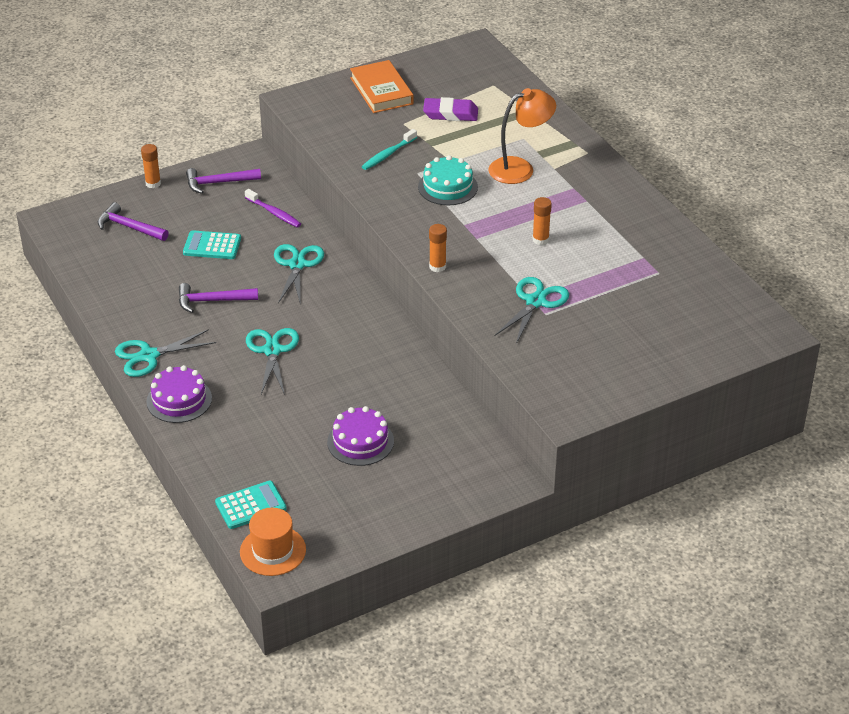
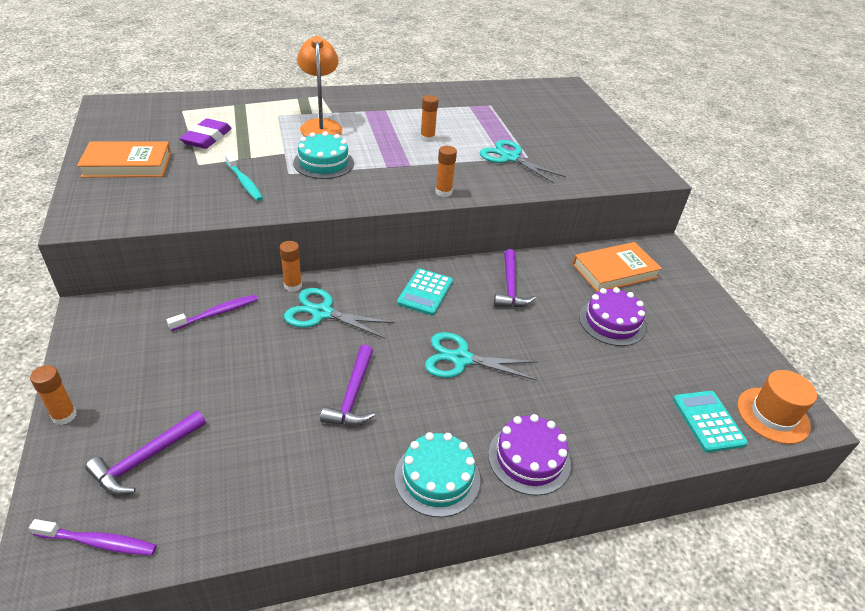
camera: 80 degrees left, 0 degrees up
turquoise scissors [115,329,216,377] -> turquoise cake [395,432,480,517]
turquoise calculator [183,230,241,259] -> turquoise calculator moved to [397,268,453,316]
purple hammer [186,168,261,194] -> purple hammer moved to [494,249,536,307]
none -> purple toothbrush [29,519,157,555]
none -> orange glue stick [280,241,302,292]
none -> orange book [573,242,662,292]

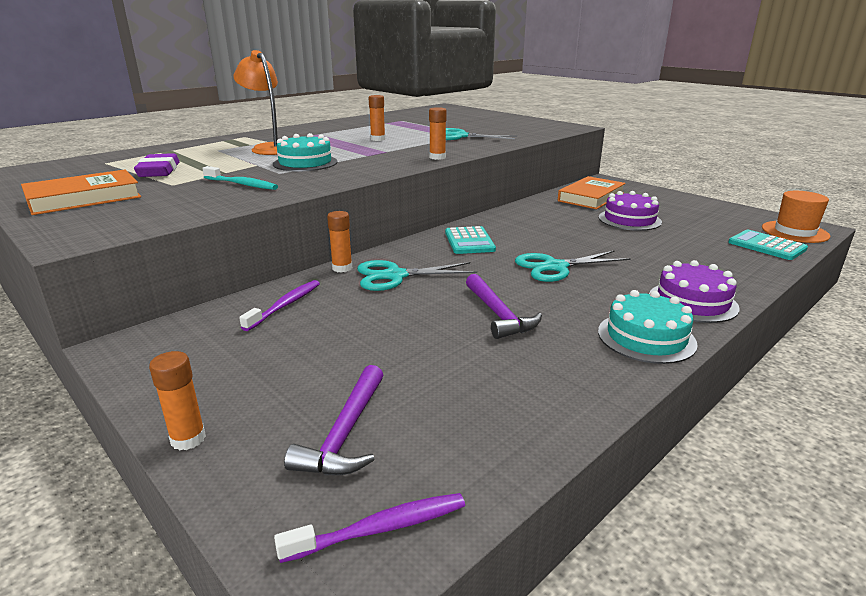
camera: 25 degrees left, 15 degrees down
purple hammer [494,249,536,307] -> none

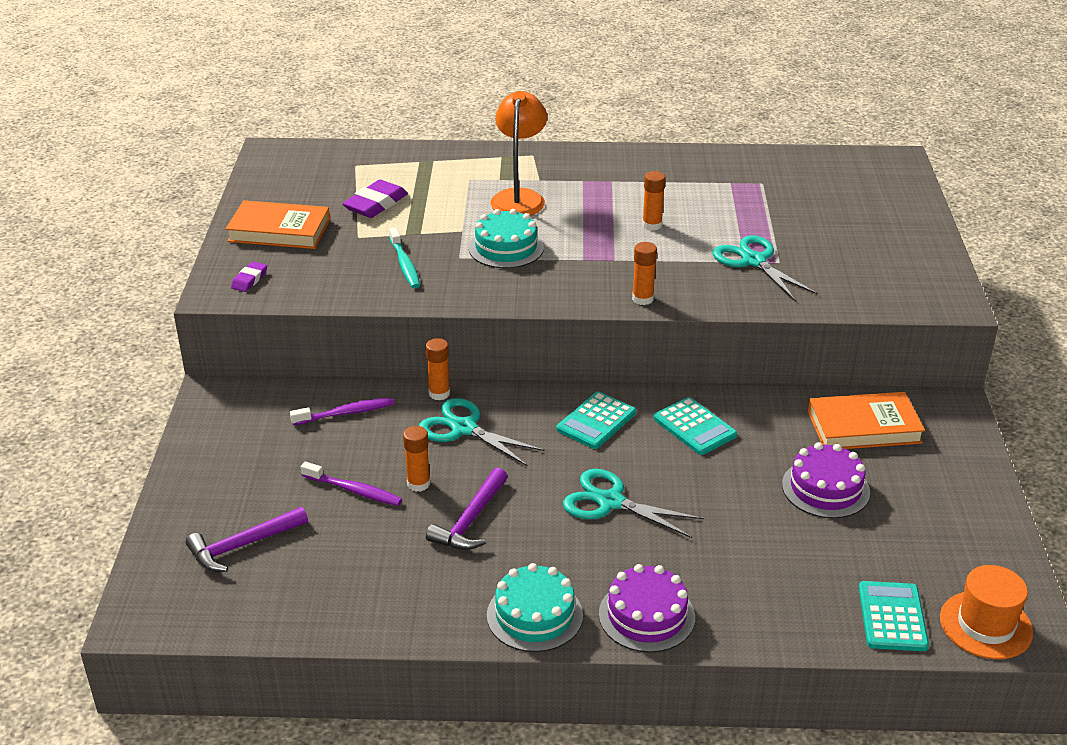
camera: 45 degrees right, 10 degrees up
orange glue stick [149,351,206,451] -> orange glue stick moved to [403,426,430,492]
purple toothbrush [274,493,465,563] -> purple toothbrush moved to [301,461,402,506]
none -> purple eraser [231,261,267,292]
none -> turquoise calculator [653,397,737,455]

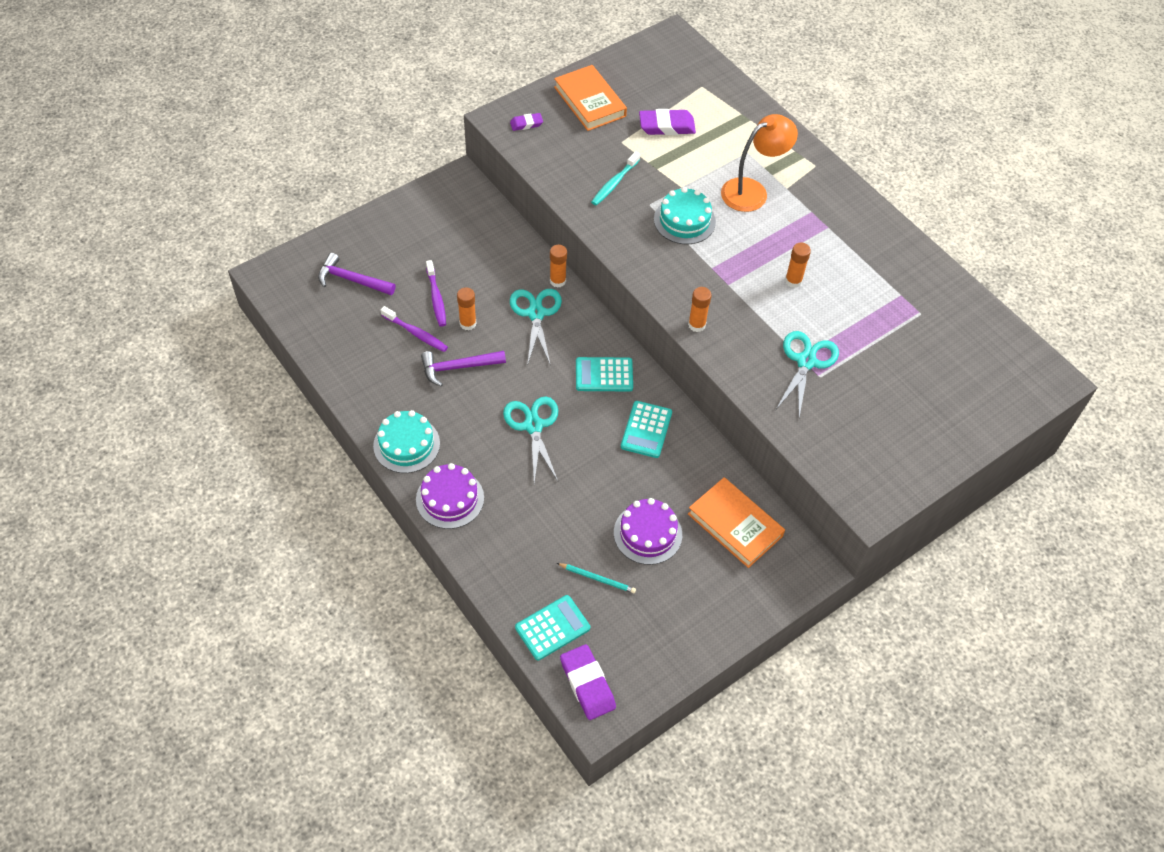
camera: 50 degrees right, 20 degrees up
purple toothbrush [290,398,394,425] -> purple toothbrush moved to [380,306,448,352]
orange hat [940,565,1033,659] -> purple eraser [560,644,616,720]
none -> turquoise pencil [557,563,636,594]

